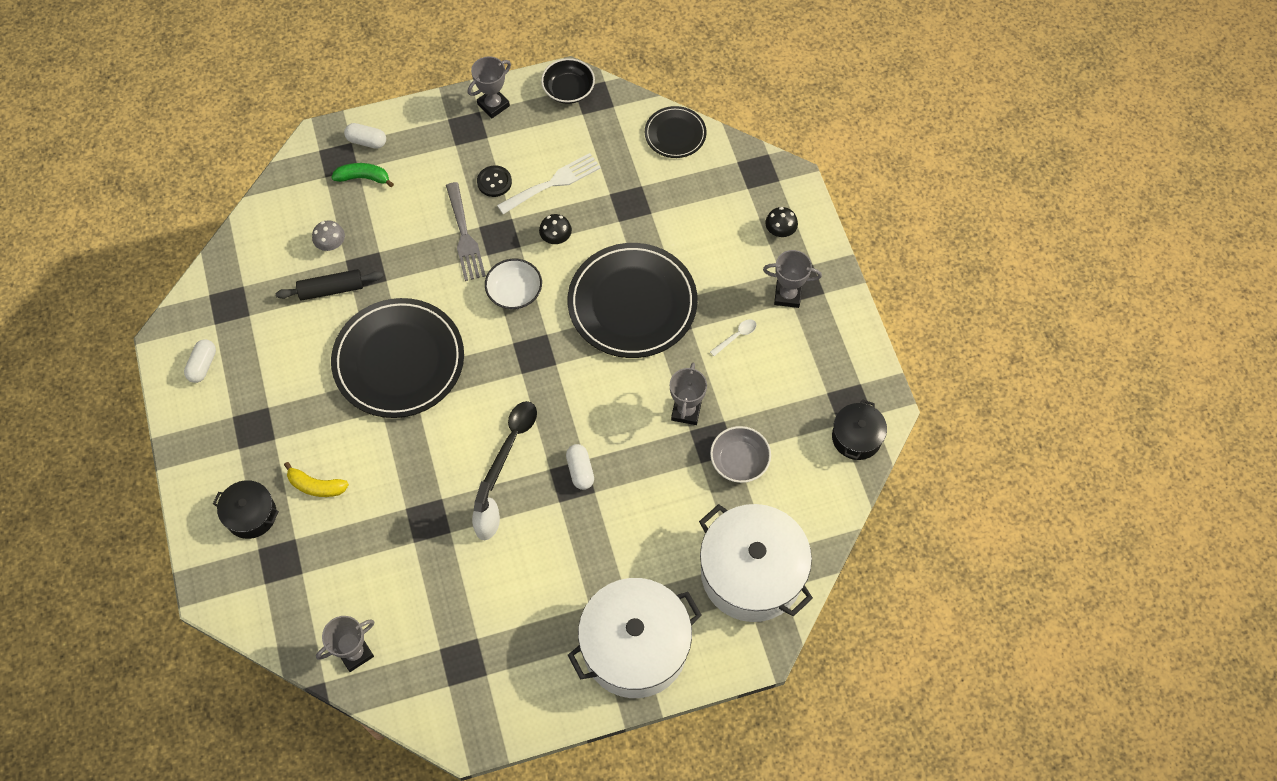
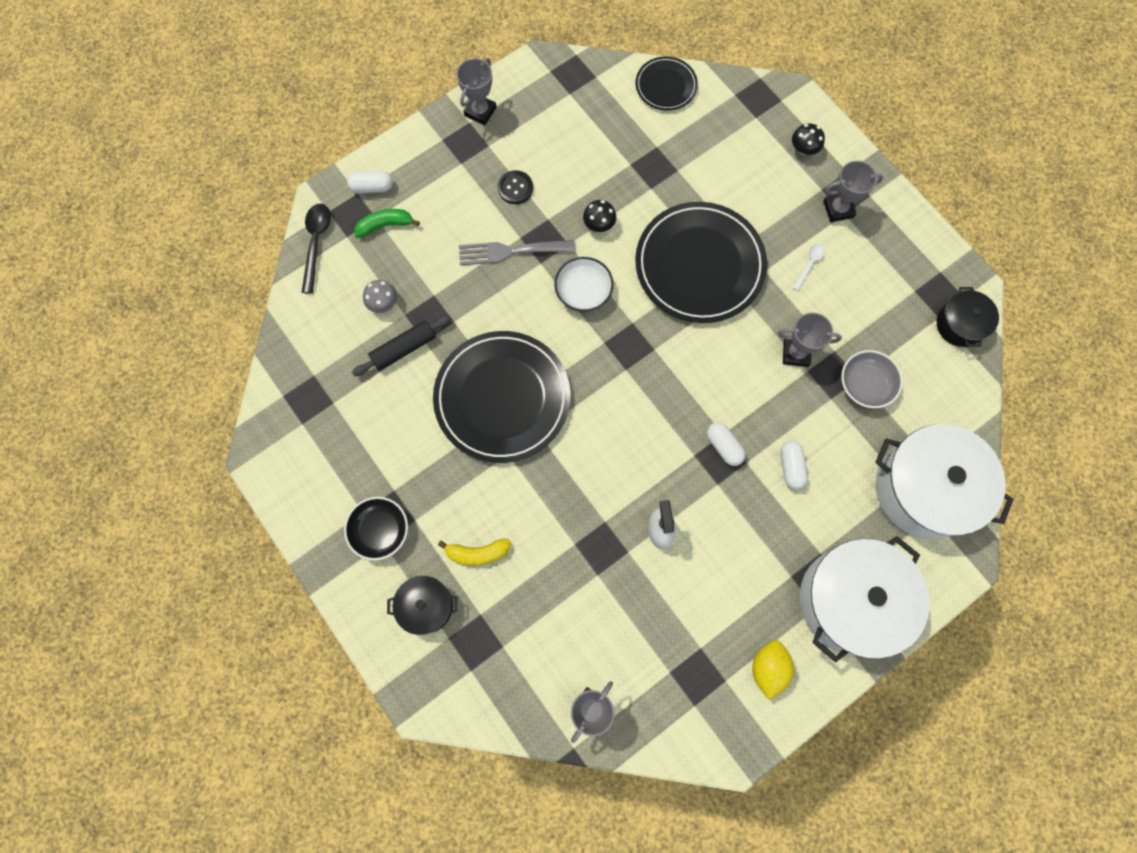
camera: 20 degrees left, 10 degrees up
white capsule [184,339,216,383] -> white capsule moved to [781,441,808,490]
grey fork [446,182,486,281] -> grey fork turned 120 degrees clockwise [459,240,575,265]
black spoon [483,401,537,491] -> black spoon moved to [302,203,331,294]
white fork [497,153,601,214] -> none
black bowl [541,58,595,104] -> black bowl moved to [344,497,408,561]
grey trophy [670,363,707,425] -> grey trophy turned 75 degrees counterclockwise [778,313,842,367]
none -> yellow lemon [752,640,794,700]

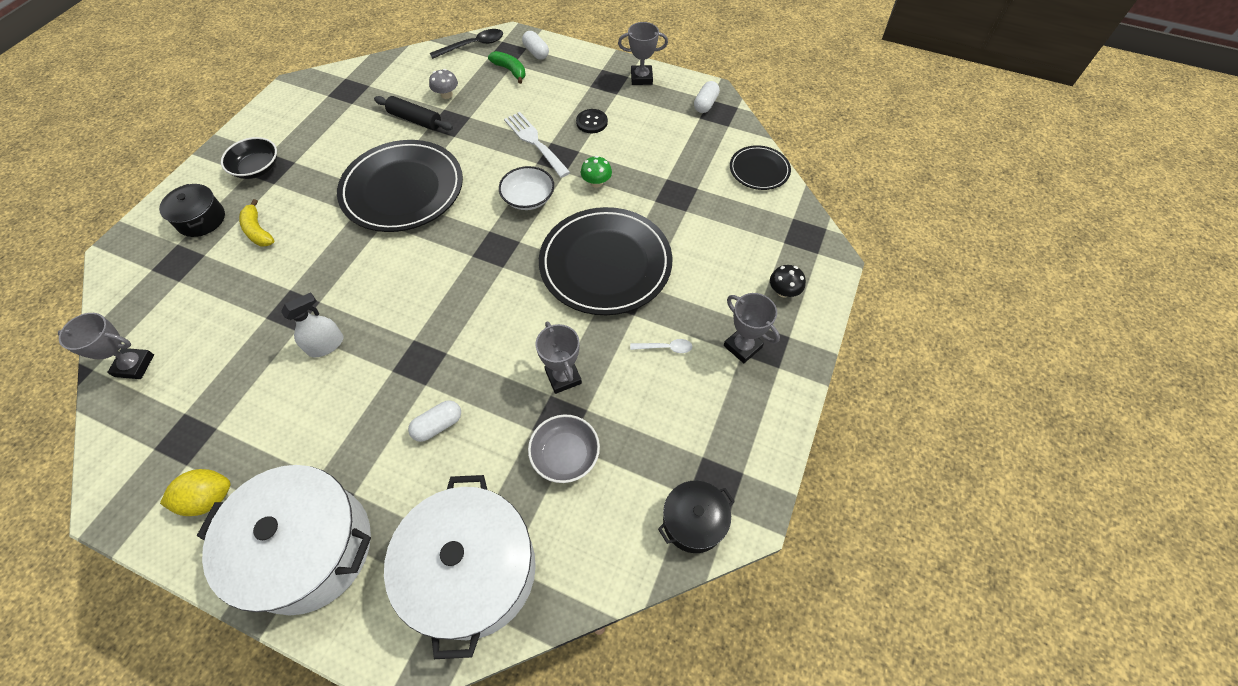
camera: 60 degrees right, 15 degrees down
grey fork [459,240,575,265] -> white fork [504,112,570,178]
black mushroom [583,200,616,232] -> green mushroom [581,156,612,188]
white capsule [707,422,746,466] -> white capsule moved to [694,81,720,113]

